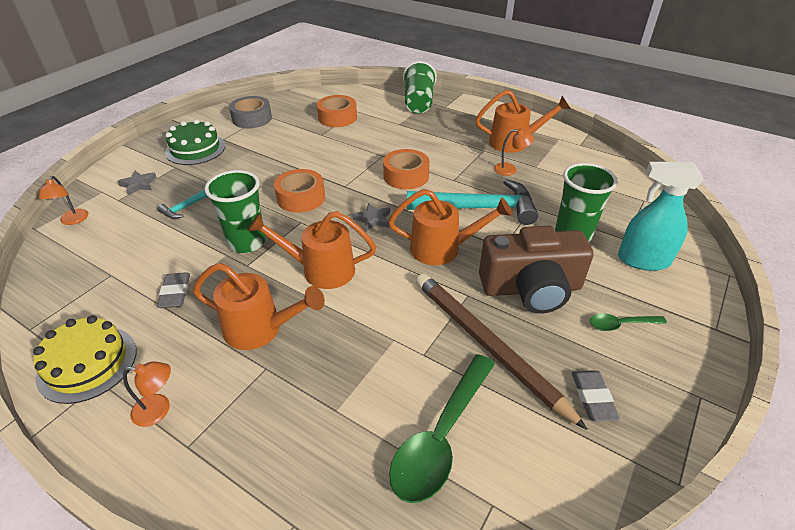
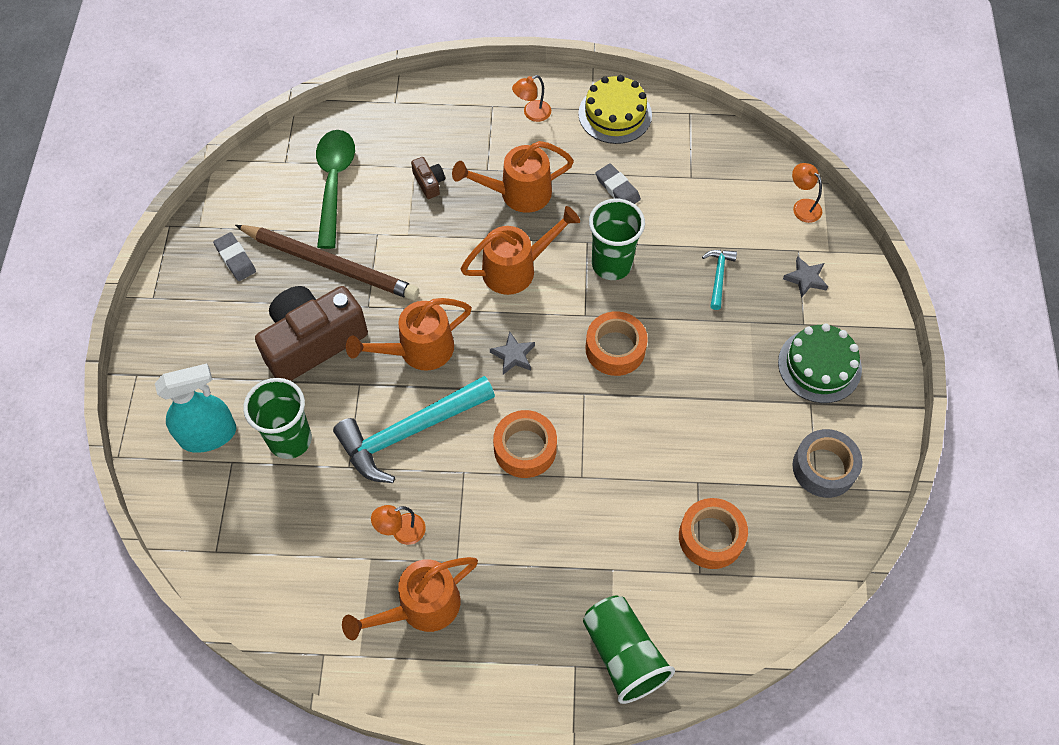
camera: 150 degrees right, 20 degrees up
green spoon [590,314,667,331] -> none
none -> brown camera [411,157,445,199]

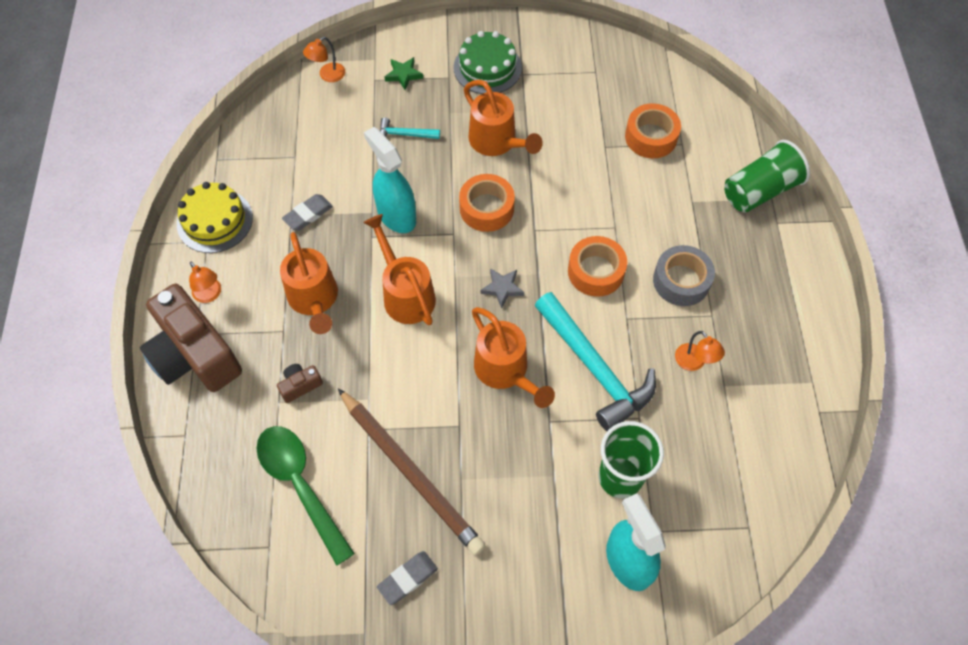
camera: 95 degrees left, 0 degrees up
brown pencil [235,225,419,300] -> brown pencil turned 120 degrees clockwise [338,388,486,555]
brown camera [255,286,368,381] -> brown camera moved to [140,284,242,392]
green spoon [316,130,355,249] -> green spoon turned 60 degrees clockwise [256,426,355,566]
orange watering can [342,557,478,640] -> orange watering can moved to [464,80,543,156]
green cup [589,199,645,280] -> turquoise spray bottle [364,127,416,233]
grey star [783,257,828,298] -> green star [385,57,423,90]
grey tape [792,429,862,498] -> grey tape moved to [653,245,715,306]

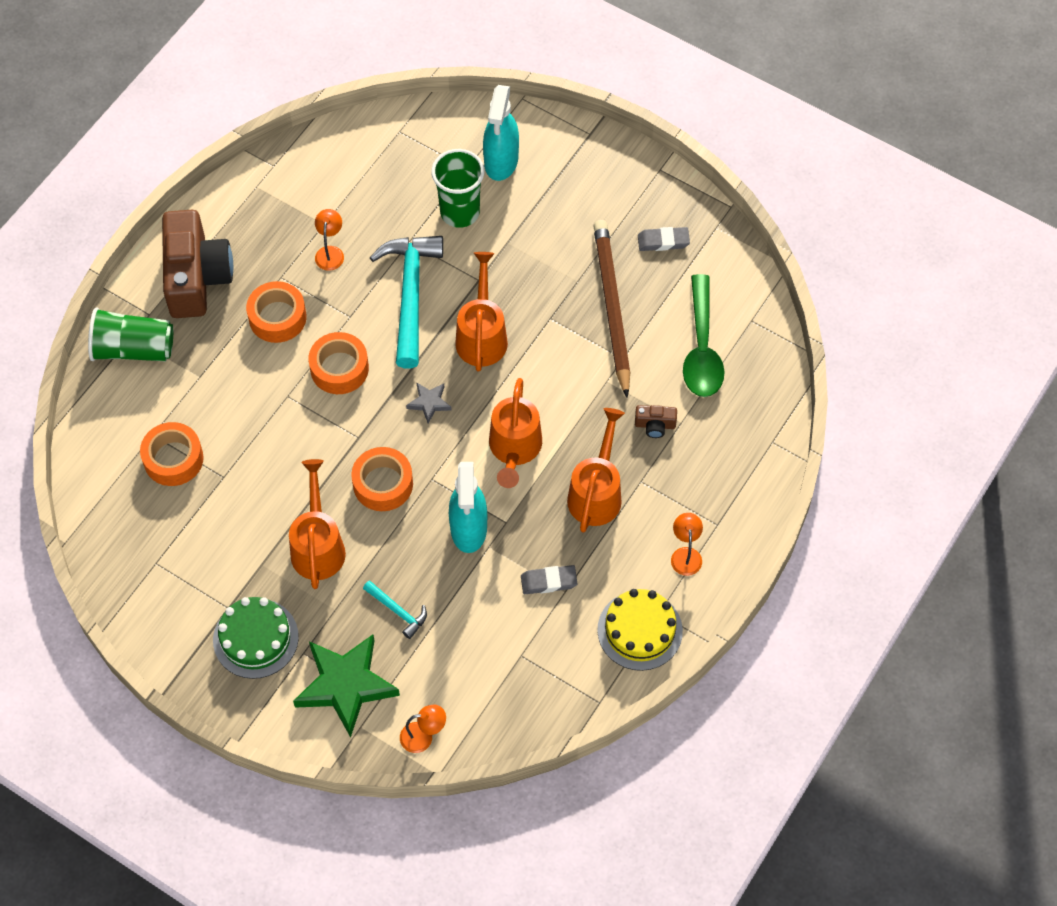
camera: 145 degrees left, 0 degrees up
brown camera [140,284,242,392] -> brown camera moved to [162,210,233,318]
green star [385,57,423,90] -> green star [293,635,400,738], size x2.18
grey tape [653,245,715,306] -> orange tape [246,281,307,343]

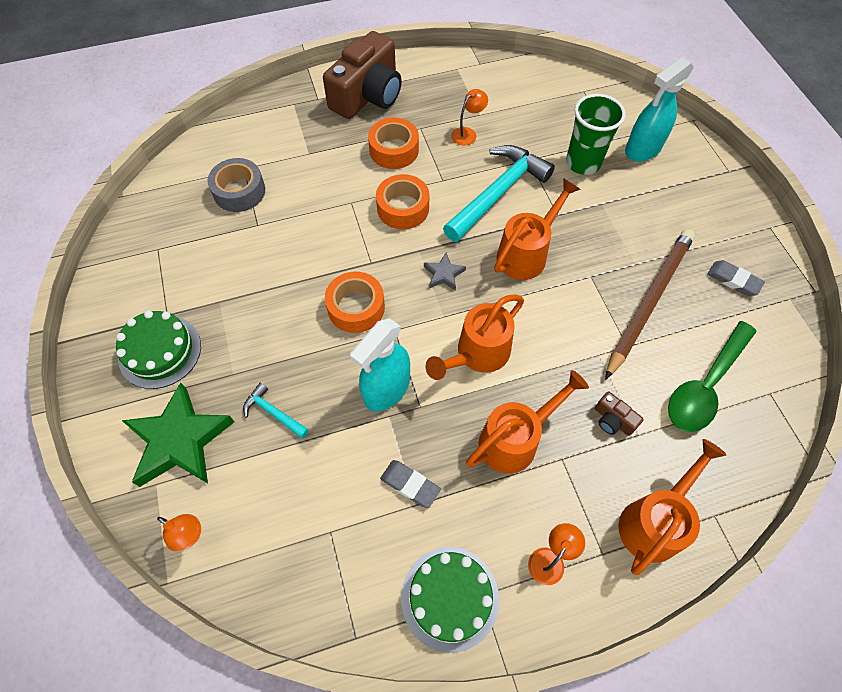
camera: 40 degrees right, 0 degrees up
green cup [88,307,173,361] -> none
orange tape [140,422,204,486] -> grey tape [207,158,265,212]
orange watering can [289,459,346,589] -> orange watering can moved to [618,439,726,575]
turquoise hammer [363,580,427,639] -> turquoise hammer turned 135 degrees clockwise [243,383,309,439]
yellow cake [597,589,683,671] -> green cake [401,547,499,653]

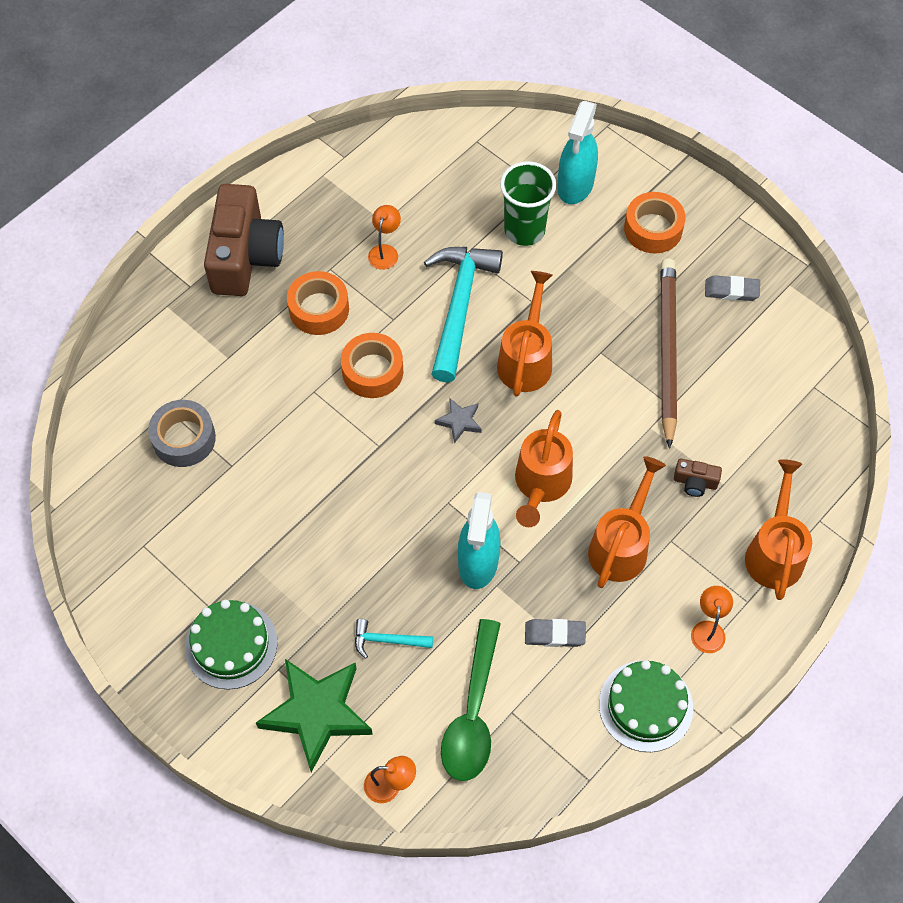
camera: 30 degrees left, 0 degrees up
orange tape [325,272,385,333] -> orange tape moved to [624,192,686,253]
green spoon [668,321,757,432] -> green spoon moved to [441,619,501,781]

